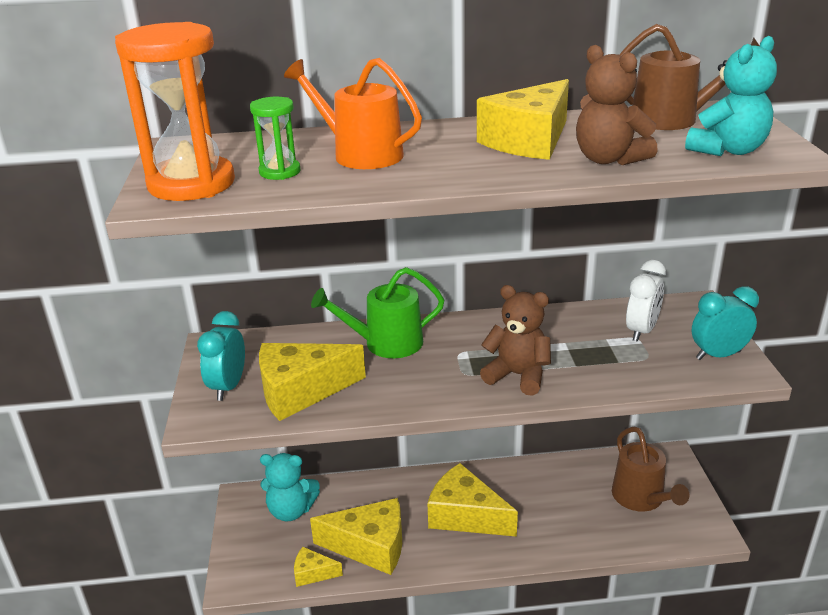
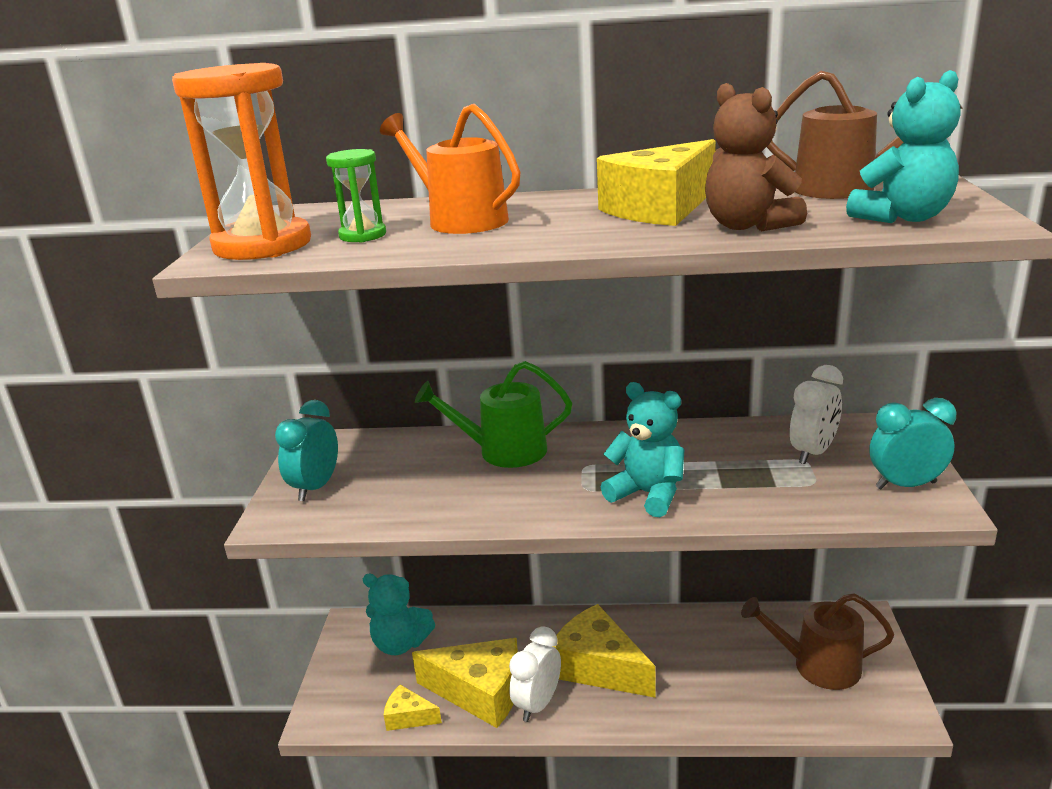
camera: 10 degrees right, 5 degrees down
yellow cheese [259,343,366,421] -> none
brown teddy bear [480,285,551,396] -> turquoise teddy bear [601,382,685,517]
brown watering can [612,427,690,511] -> brown watering can turned 105 degrees clockwise [741,593,894,690]
none -> white clock [509,626,561,722]

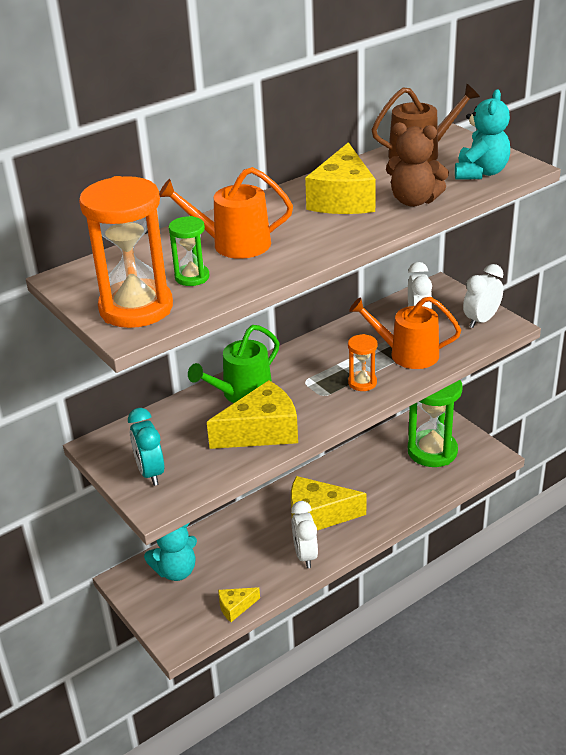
camera: 40 degrees left, 10 degrees up
yellow cheese [412,638,518,728] -> yellow cheese moved to [207,380,298,449]
turquoise teddy bear [601,382,685,517] -> orange hourglass [348,334,377,391]
brown watering can [741,593,894,690] -> green hourglass [408,380,462,467]
turquoise clock [870,398,956,489] -> white clock [463,264,503,328]
none -> orange watering can [349,297,461,369]

